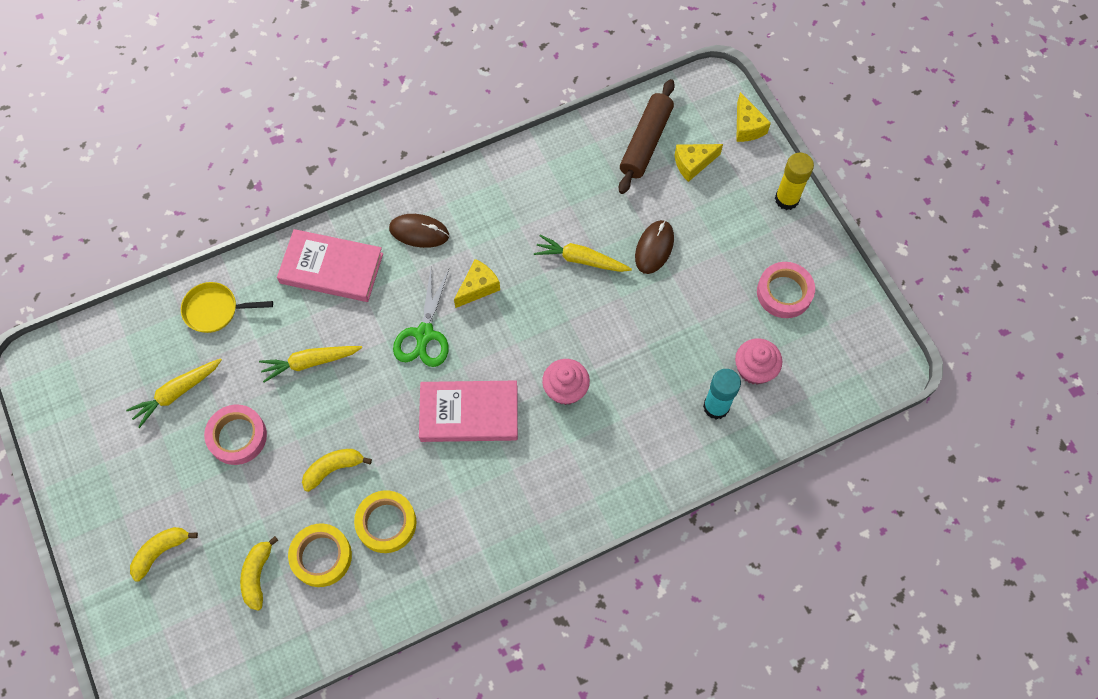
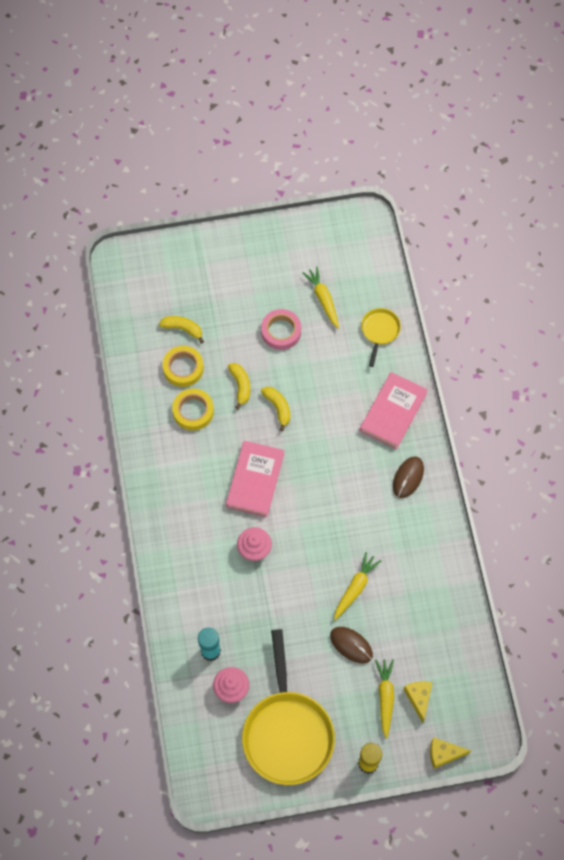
camera: 105 degrees right, 0 degrees up
yellow banana [130,527,198,582] -> yellow banana moved to [261,387,290,431]
yellow carrot [259,346,362,383] -> yellow carrot moved to [375,659,394,739]
green scissors [393,269,449,367] -> none
yellow cheese [454,259,500,308] -> none
brown rolling pin [619,79,675,194] -> none
pink tape [757,262,815,318] -> yellow pan [242,629,335,785]

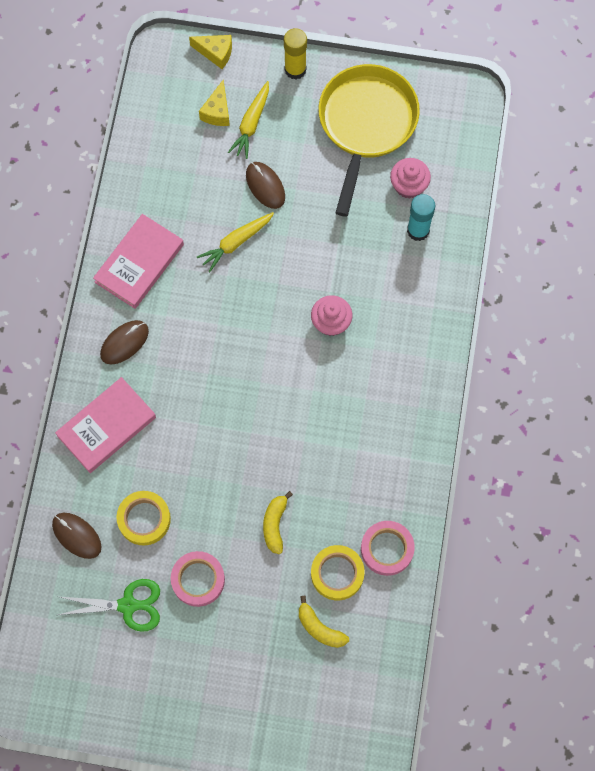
camera: 160 degrees left, 5 degrees up
yellow tape [172,389,214,431] -> yellow tape moved to [116,491,171,546]
pink book [226,441,284,517] -> pink book moved to [93,214,184,309]
yellow banana [261,387,290,431] -> none
yellow carrot [302,267,339,329] -> green scissors [58,579,160,632]
yellow pan [361,308,401,367] -> brown mouse [52,513,102,559]
none -> pink tape [361,521,415,576]

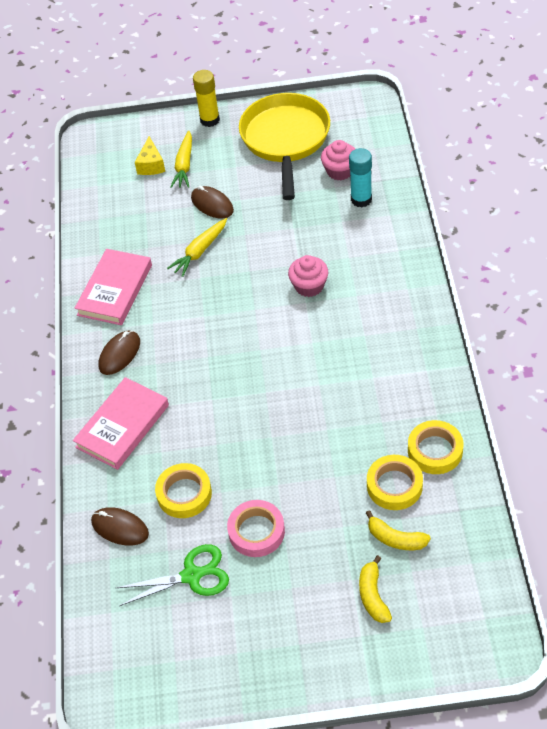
camera: 10 degrees left, 20 degrees down
yellow cheese [189,35,232,69] -> none
yellow banana [263,491,293,554] -> yellow banana moved to [359,555,392,623]
pink tape [361,521,415,576] -> yellow tape [408,420,463,474]

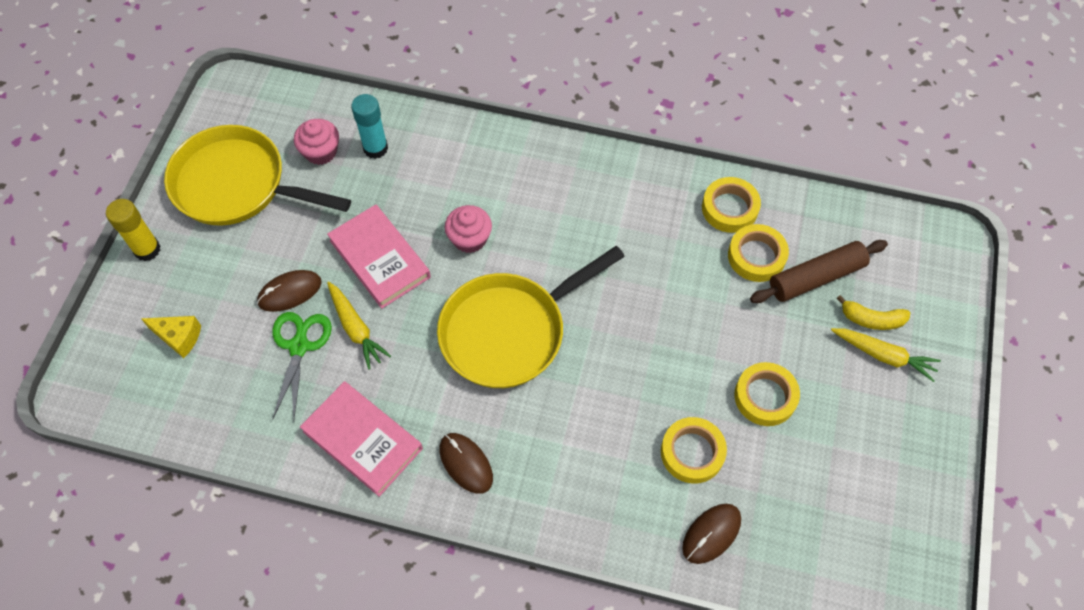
camera: 75 degrees left, 10 degrees up
pink book [73,377,169,470] -> pink book moved to [327,204,431,309]
green scissors [116,544,229,606] -> green scissors moved to [272,312,332,420]
yellow carrot [170,130,192,188] -> yellow carrot moved to [831,328,941,382]
pink tape [227,500,285,557] -> yellow tape [734,362,800,426]
yellow banana [366,510,431,550] -> brown rolling pin [750,240,888,303]
none -> yellow pan [437,246,625,388]

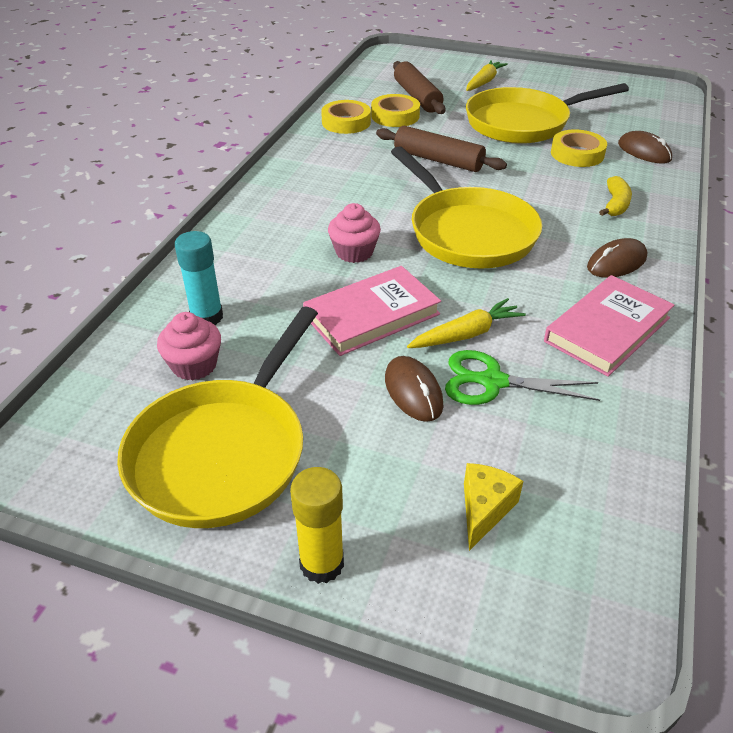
camera: 85 degrees left, 20 degrees down
yellow tape [734,362,800,426] -> yellow pan [466,83,629,144]
yellow banana [837,295,910,330] -> yellow banana moved to [599,176,632,216]
none -> brown rolling pin [376,126,507,172]

